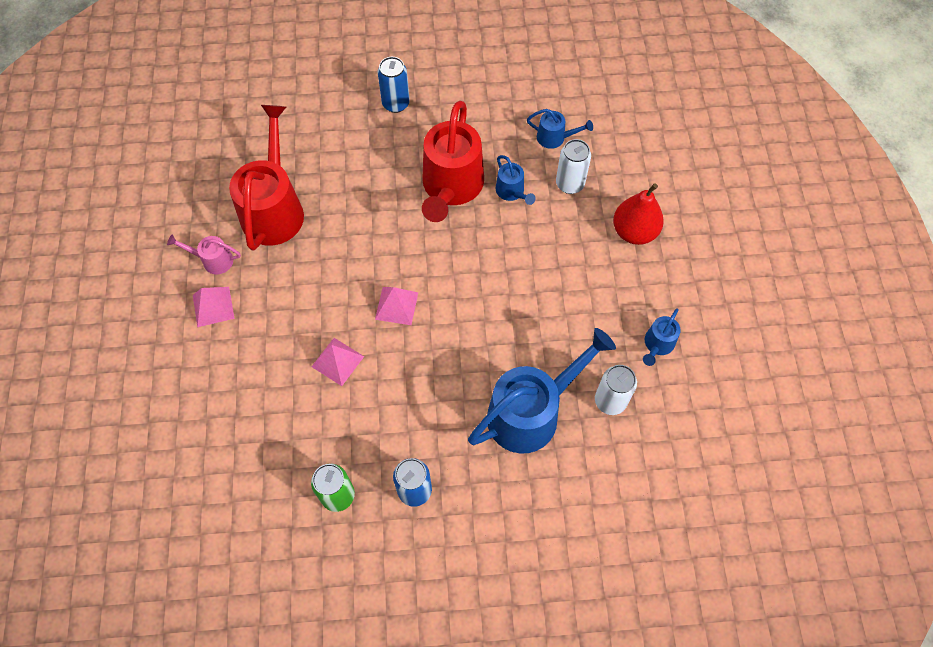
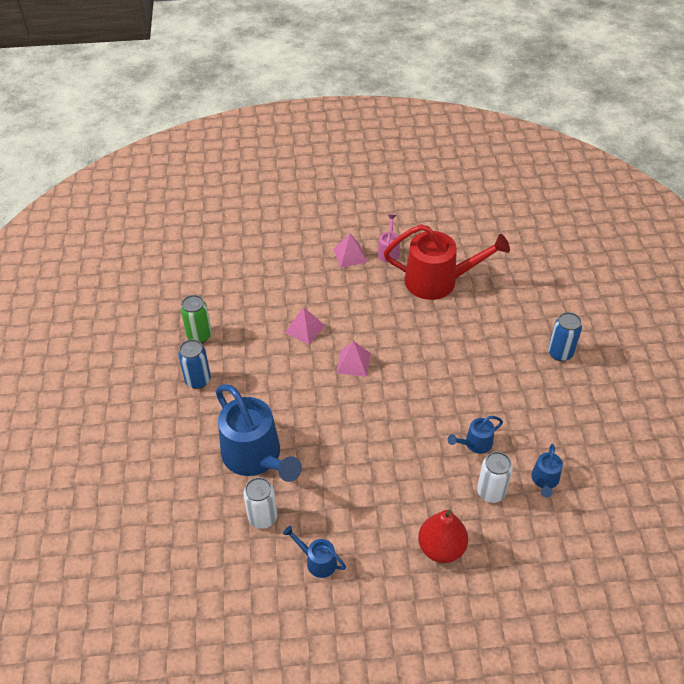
camera: 90 degrees right, 15 degrees down
red watering can [422,101,484,222] -> none

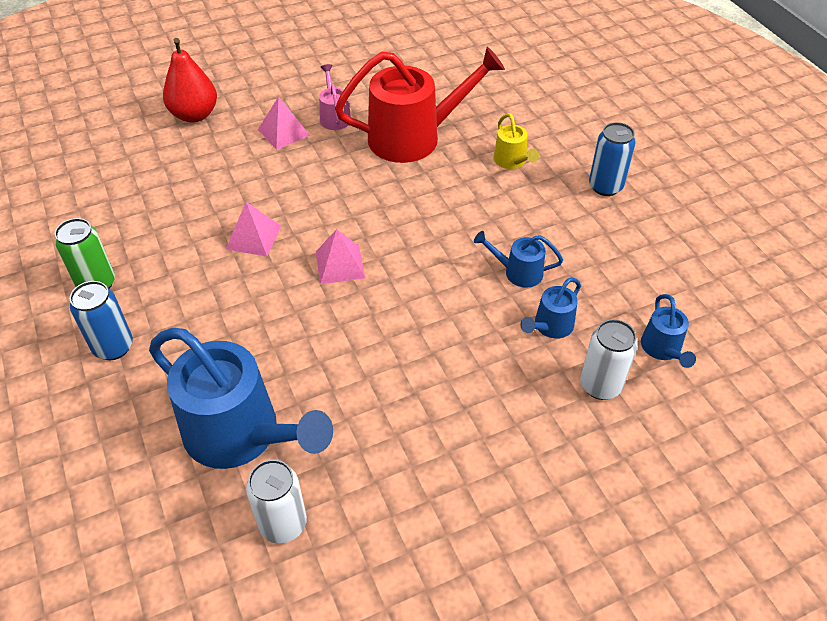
camera: 20 degrees left, 0 degrees up
blue watering can [283,526,346,578] -> blue watering can moved to [474,231,563,288]
red pear [418,510,468,563] -> red pear moved to [163,38,217,123]
none -> yellow watering can [493,113,539,169]

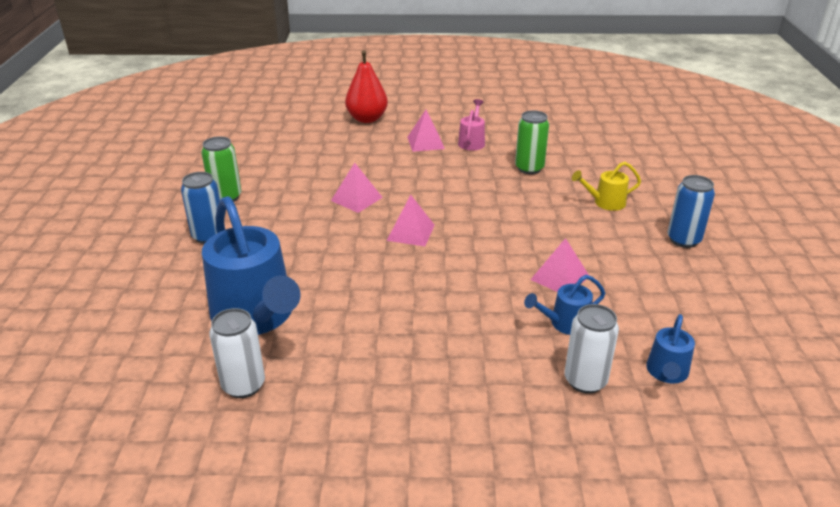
camera: 25 degrees right, 15 degrees down
red watering can [335,47,505,163] -> green can [515,110,549,174]
blue watering can [474,231,563,288] -> pink pyramid [530,238,589,292]
yellow watering can [493,113,539,169] -> yellow watering can turned 75 degrees clockwise [572,162,641,211]

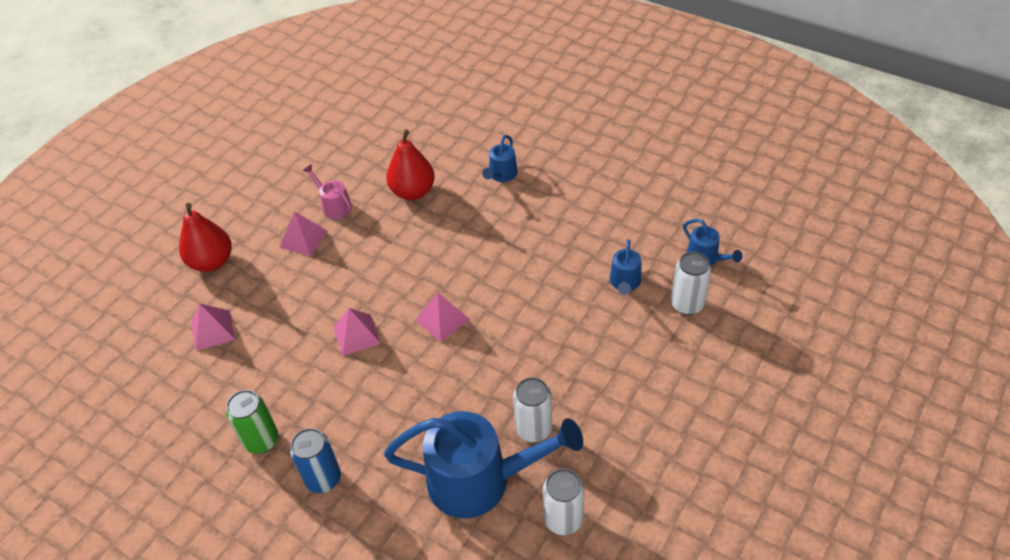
camera: 55 degrees left, 15 degrees up
green can [515,110,549,174] -> red pear [386,129,435,200]
pink pyramid [530,238,589,292] -> pink pyramid moved to [191,304,235,351]
yellow watering can [572,162,641,211] -> blue watering can [482,135,518,182]
blue can [667,175,715,248] -> none
none -> white can [513,377,552,442]

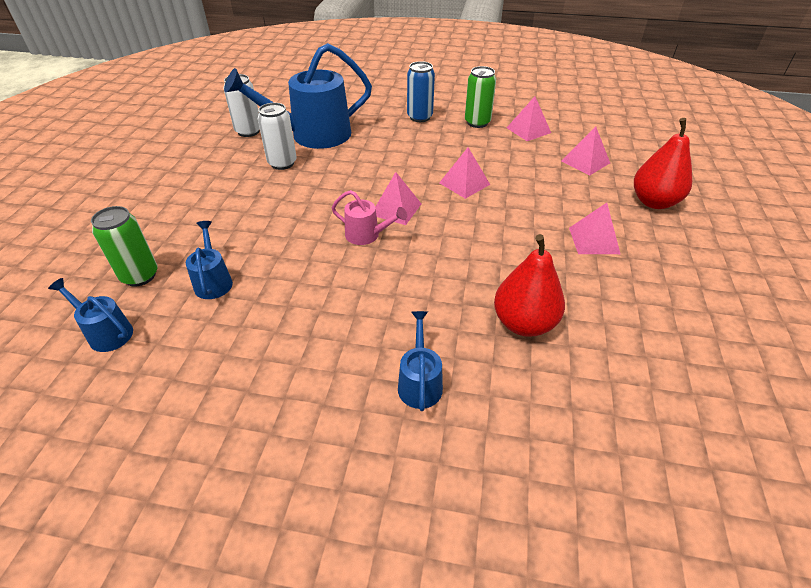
camera: 155 degrees right, 5 degrees down
pink watering can [303,164,352,219] -> pink watering can moved to [332,190,407,245]
white can [671,252,711,315] -> green can [91,206,158,287]
none -> pink pyramid [507,96,551,141]

